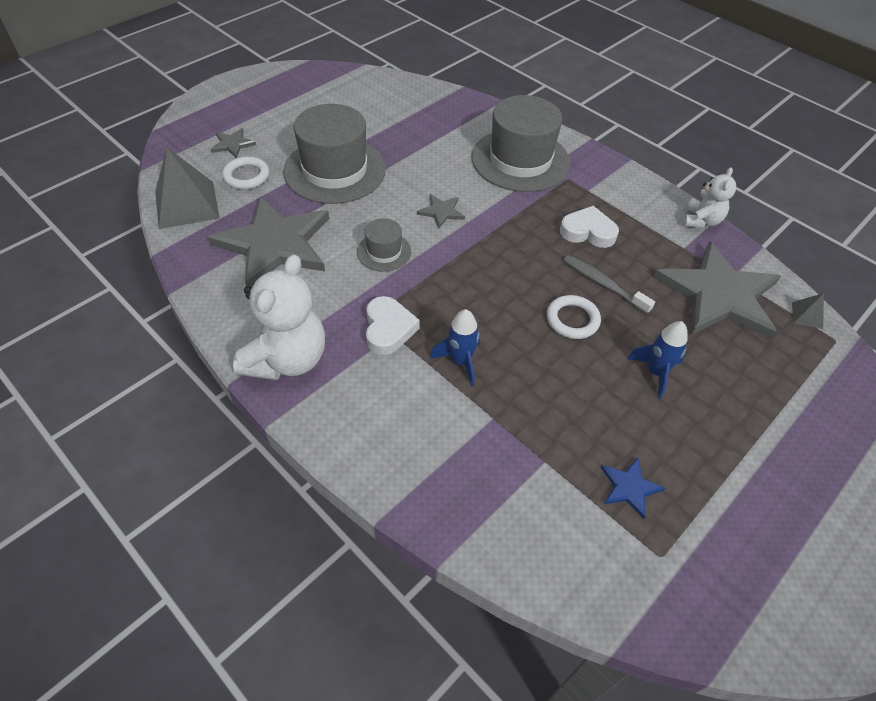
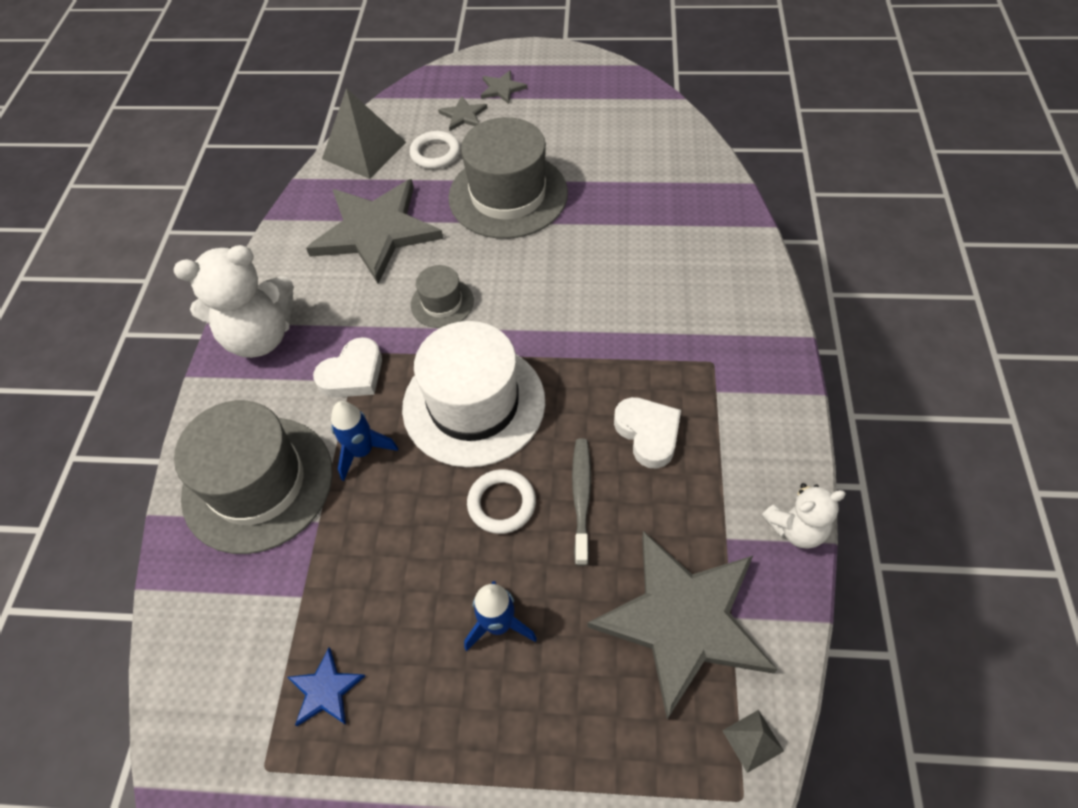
camera: 55 degrees right, 5 degrees up
grey star [417,194,465,228] -> grey star moved to [481,70,527,104]
grey hat [471,95,570,192] -> grey hat moved to [174,400,333,554]
none -> white hat [402,321,545,467]

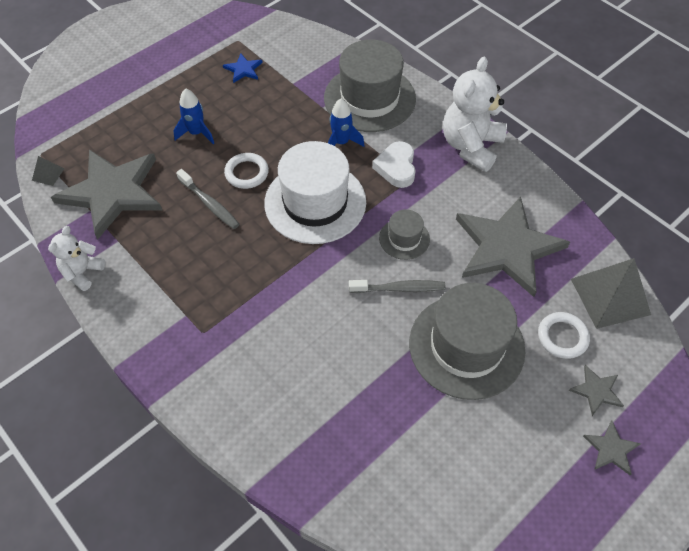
camera: 130 degrees right, 0 degrees up
white heart [614,397,681,468] -> none
none -> grey toothbrush [349,280,446,293]

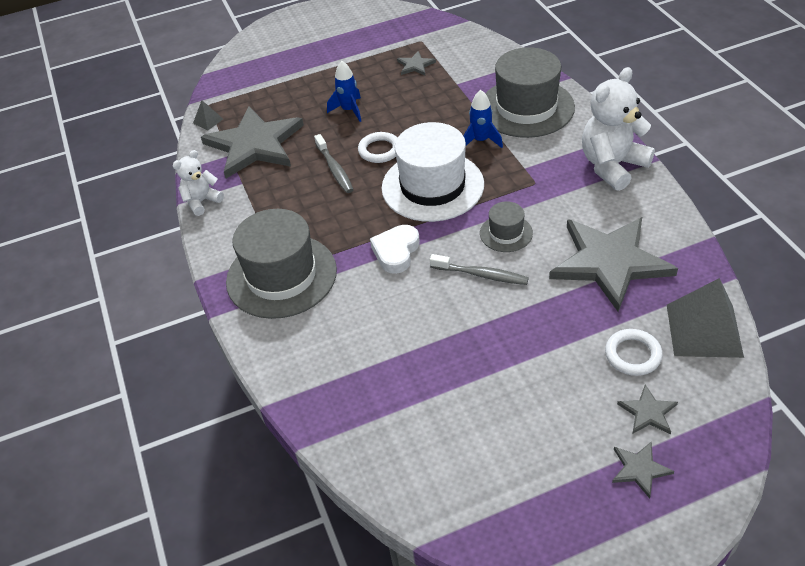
camera: 25 degrees right, 10 degrees down
blue star [223,54,263,83] -> grey star [397,51,436,75]
white heart [372,141,416,188] -> white heart moved to [370,225,420,274]
grey hat [409,283,525,400] -> grey hat moved to [226,209,337,319]

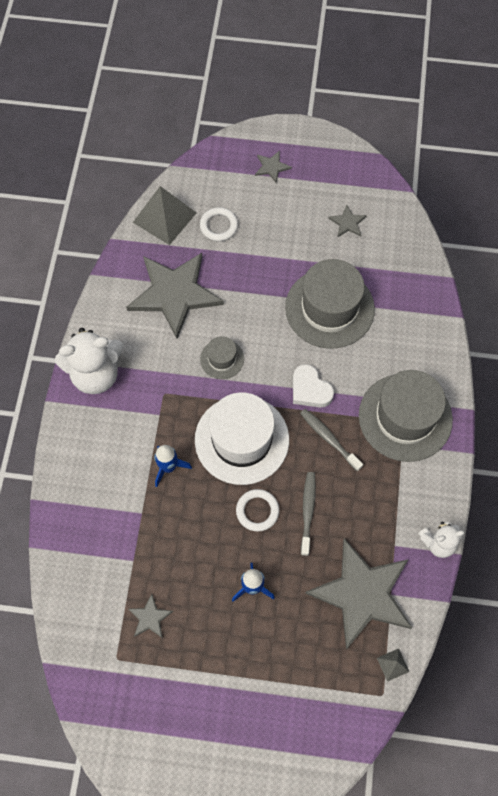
camera: 155 degrees left, 20 degrees up
white heart [370,225,420,274] -> white heart turned 90 degrees clockwise [293,364,334,408]
grey toothbrush [430,254,529,285] -> grey toothbrush moved to [300,409,363,471]
grey hat [485,47,575,138] -> grey hat moved to [285,259,375,349]
grey star [617,385,678,435] -> grey star moved to [328,204,367,238]

